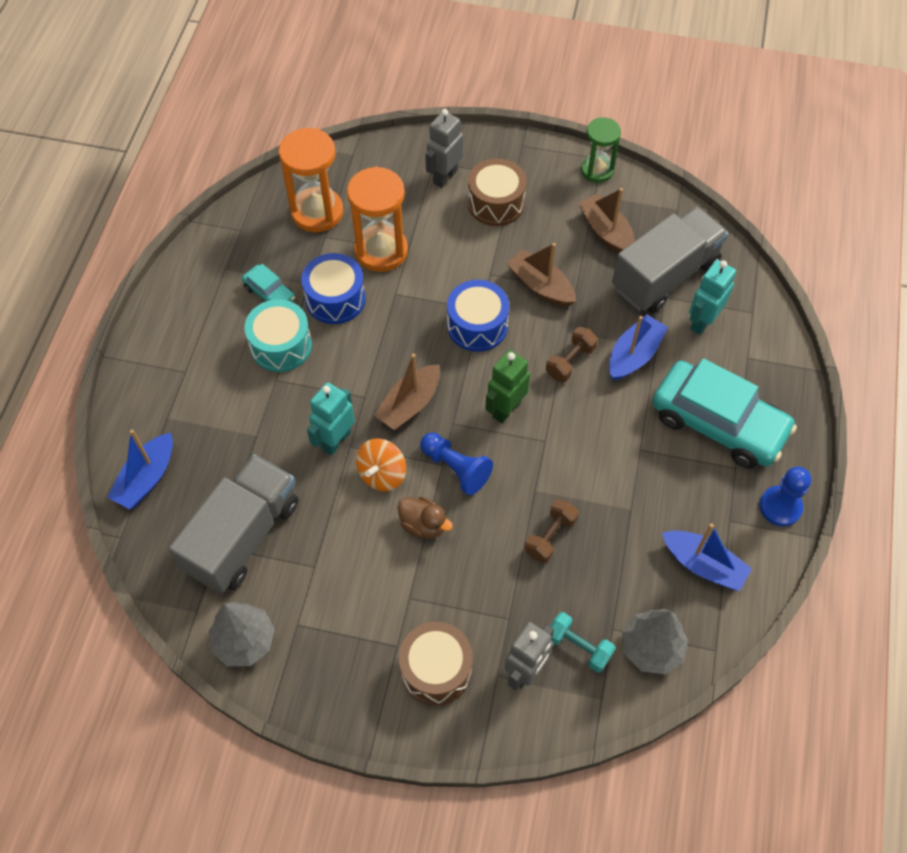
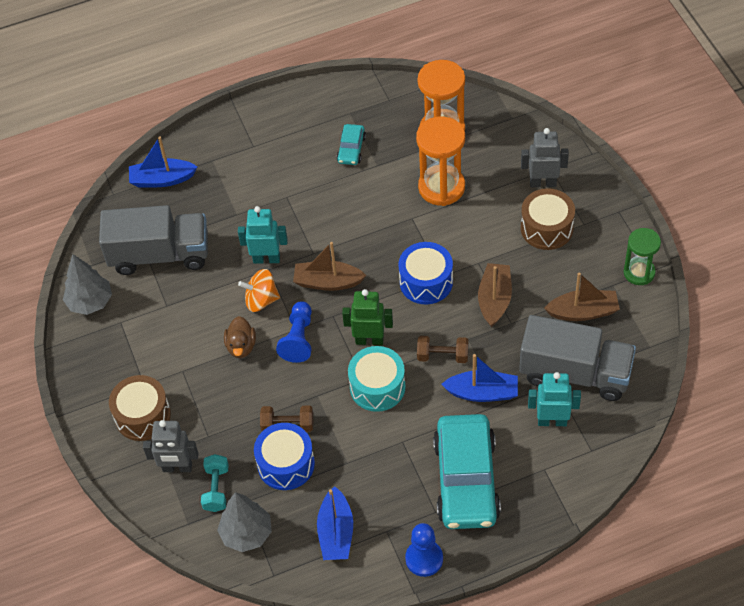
camera: 60 degrees right, 5 degrees down
turquoise drum [245,299,312,372] -> turquoise drum moved to [348,346,406,412]
blue drum [301,253,366,324] -> blue drum moved to [254,423,315,490]
brown boat [578,188,635,254] -> brown boat turned 60 degrees clockwise [544,273,620,321]

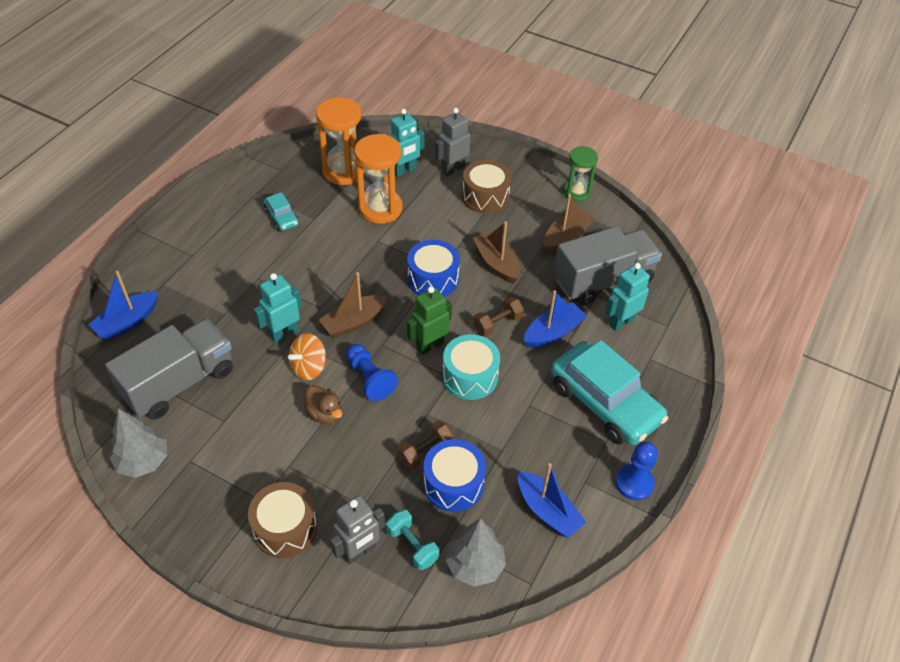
camera: 45 degrees left, 5 degrees down
none -> turquoise robot [388,108,424,177]

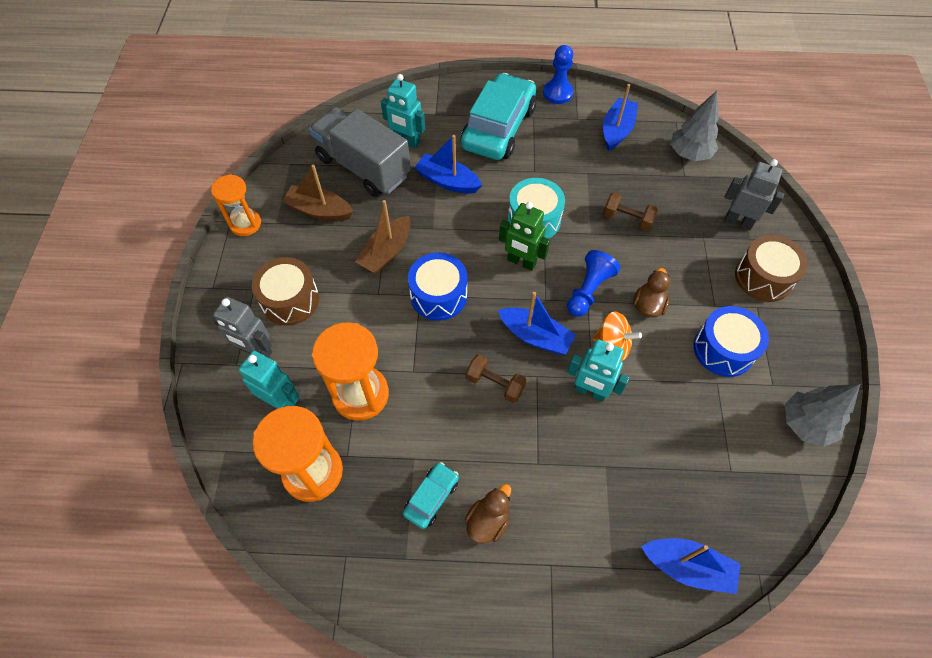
camera: 115 degrees left, 10 degrees up
grey truck [105,319,233,420] -> none
brown boat [319,272,387,338] -> blue boat [498,292,576,355]
turquoise dumbbell [386,510,439,570] -> none
blue drum [423,439,486,512] -> blue drum moved to [694,306,769,377]
brown dumbbell [473,297,524,337] -> brown dumbbell moved to [466,354,526,403]
green hourglass [564,146,598,202] -> orange hourglass [211,174,261,236]
none -> brown duck [465,484,511,543]

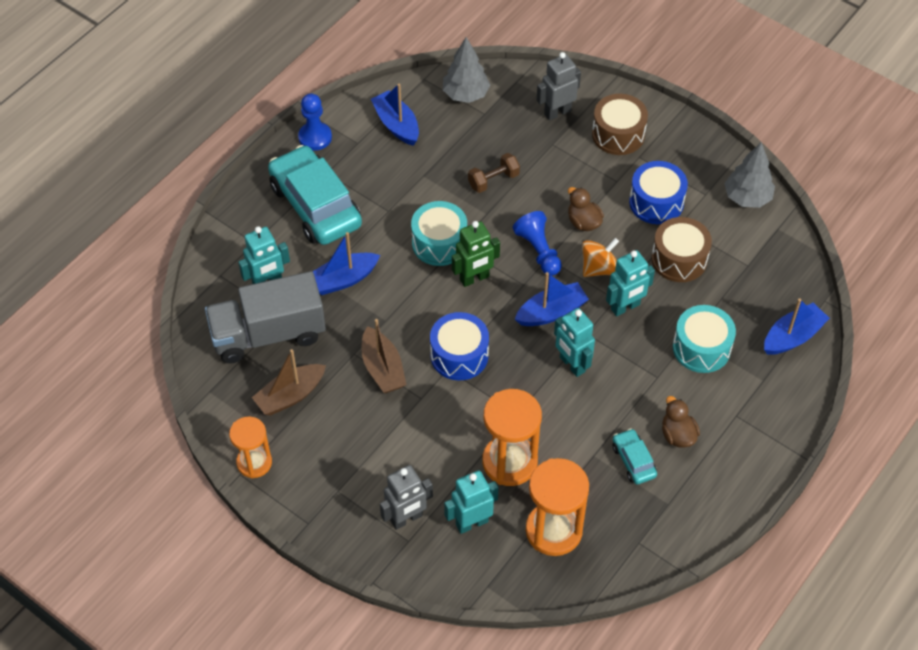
camera: 55 degrees left, 5 degrees down
brown drum [252,257,319,326] -> brown drum moved to [651,217,712,282]
brown dumbbell [466,354,526,403] -> turquoise robot [554,308,595,377]
none -> turquoise drum [673,305,736,373]

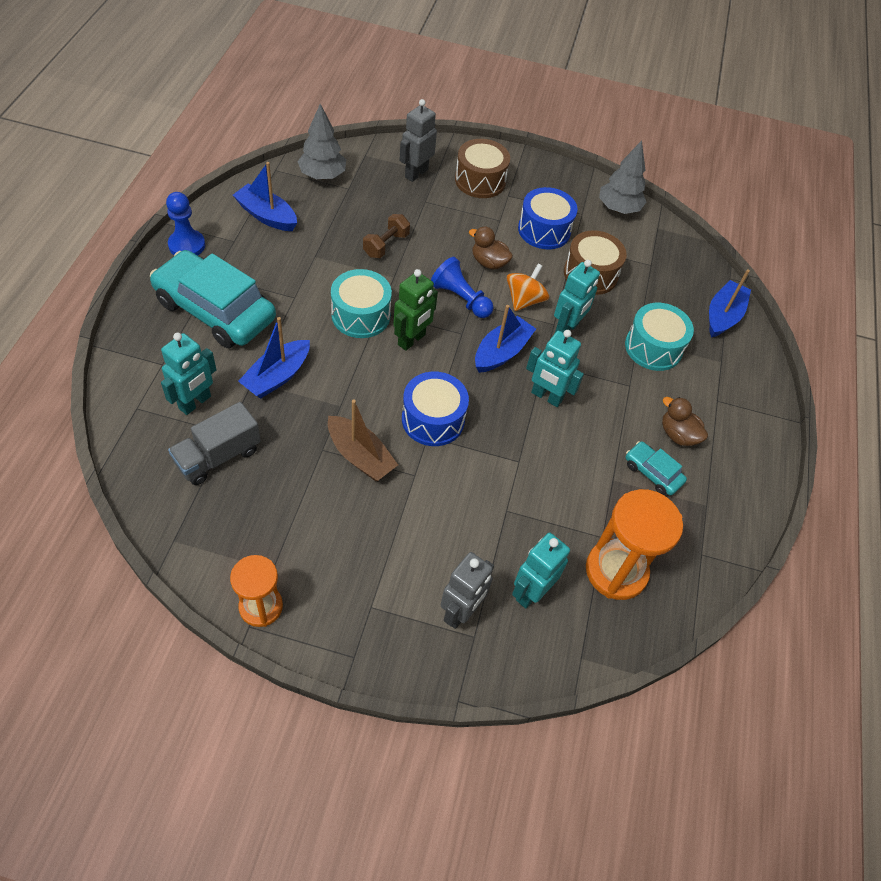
camera: 30 degrees left, 0 degrees up
grey truck [205,271,326,364] -> grey truck [168,402,261,485], size x0.64
brown boat [252,349,326,416] -> none
orange hourglass [482,389,542,486] -> none

